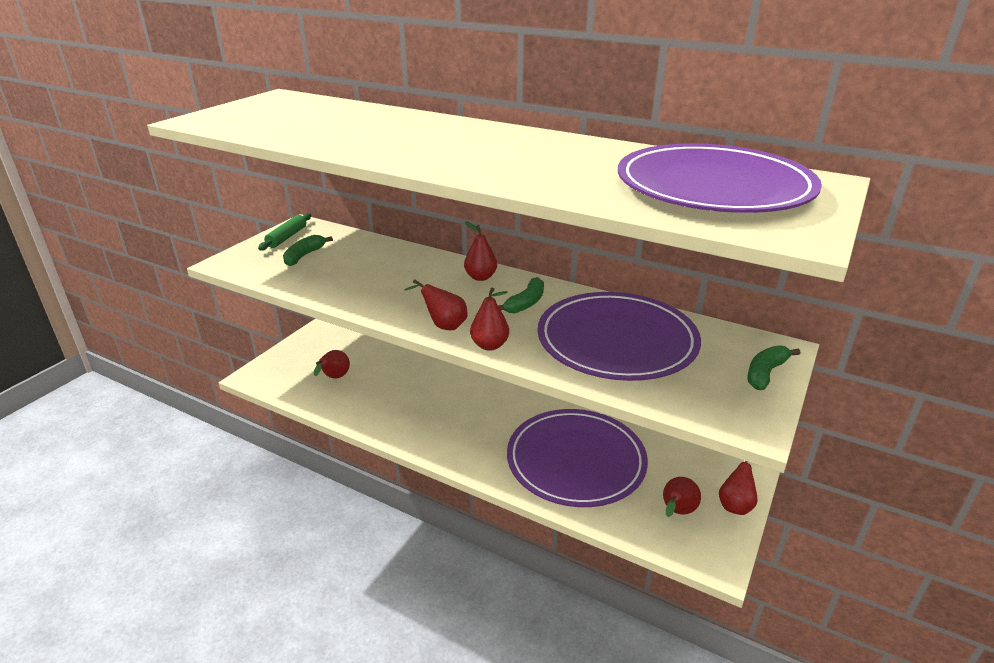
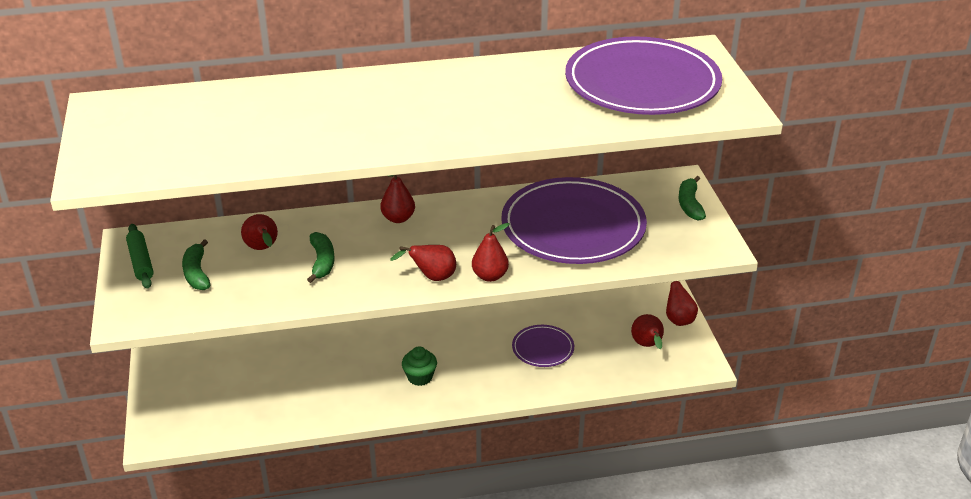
camera: 40 degrees left, 5 degrees up
red pear [314,350,350,379] -> red pear moved to [241,214,278,250]
green banana [498,277,544,313] -> green banana moved to [307,232,334,283]
purple plate [507,409,648,507] -> purple plate [512,325,574,367], size x0.46
none -> green cupcake [402,346,437,386]

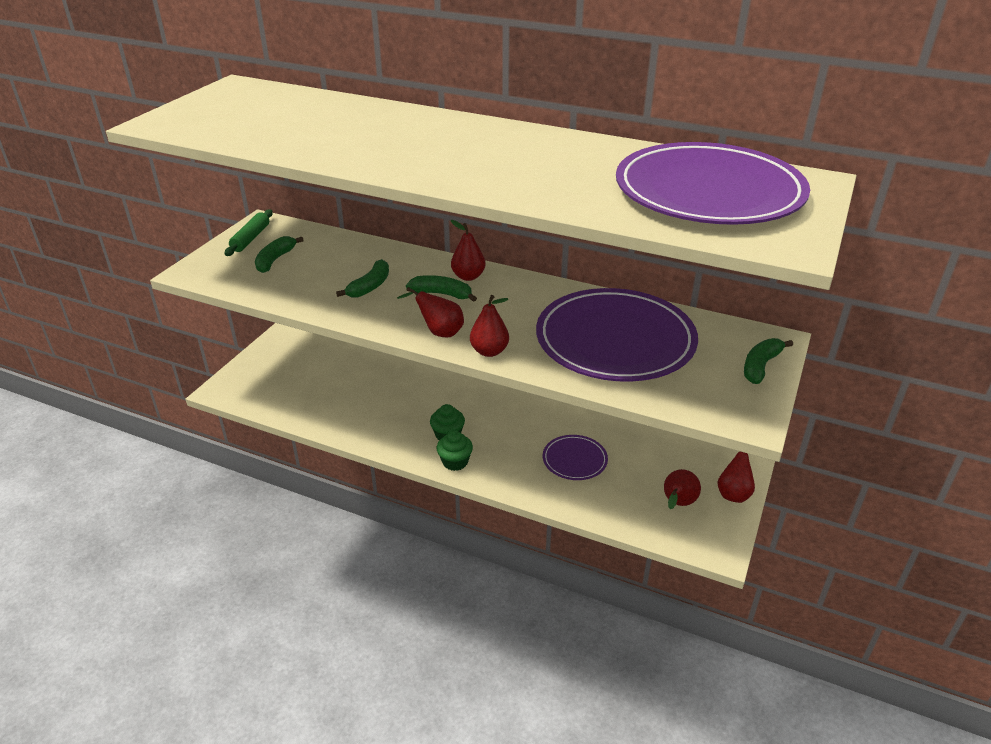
camera: 35 degrees right, 0 degrees up
red pear [241,214,278,250] -> none
none -> green banana [406,275,477,302]
none -> green cupcake [437,430,473,471]

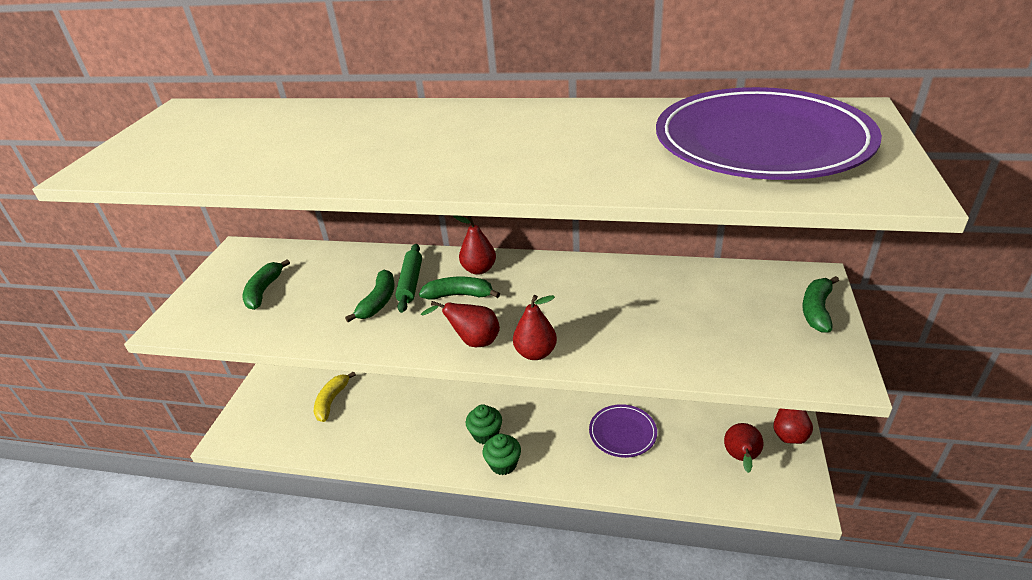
camera: 10 degrees left, 0 degrees up
green rolling pin [225,209,273,256] -> green rolling pin moved to [395,244,422,313]
purple plate [536,288,698,382] -> none
none -> yellow banana [314,372,356,422]

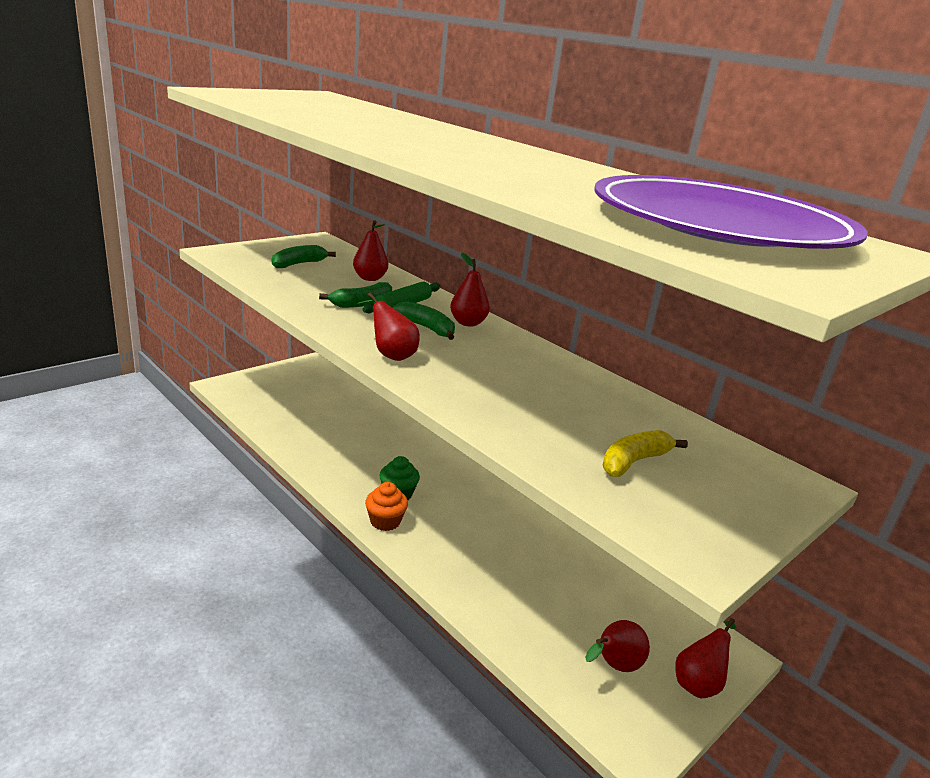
camera: 30 degrees right, 10 degrees down
yellow banana [314,372,356,422] -> yellow banana moved to [603,430,688,477]
green cupcake [483,434,521,475] -> orange cupcake [365,482,408,531]
red pear [513,295,557,360] -> red pear moved to [353,220,388,281]
purple plate [589,404,657,458] -> none
green banana [802,276,839,333] -> none

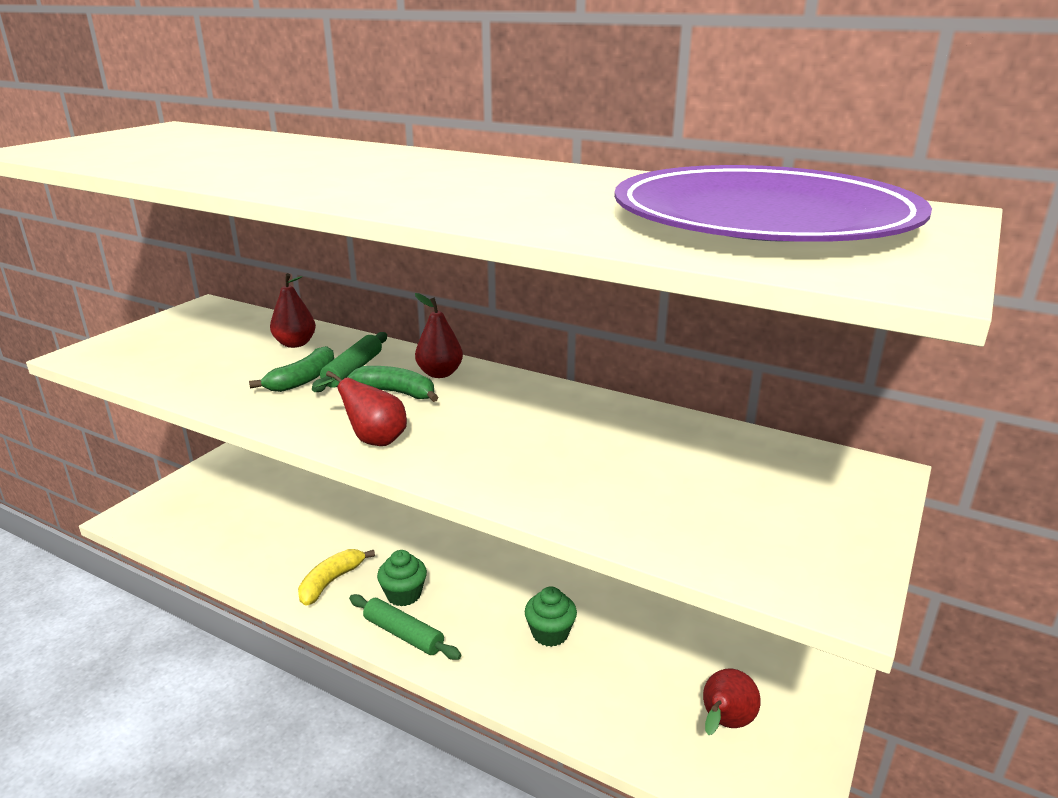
camera: 15 degrees left, 0 degrees up
green banana [272,245,336,268] -> none
orange cupcake [365,482,408,531] -> green rolling pin [349,594,461,660]
yellow banana [603,430,688,477] -> yellow banana moved to [298,549,375,606]
red pear [675,618,736,698] -> none
none -> green cupcake [525,587,577,647]

